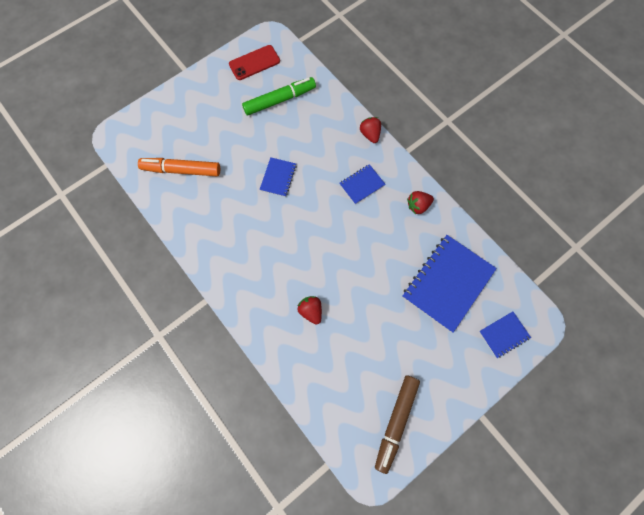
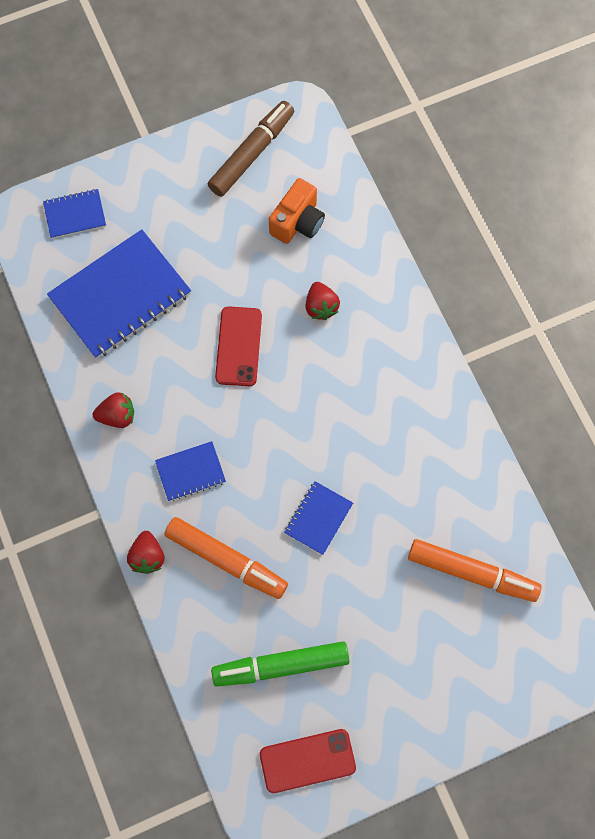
camera: 165 degrees left, 0 degrees up
none -> orange marker [165,517,288,599]
none -> red phone [215,306,262,386]
none -> orange camera [269,178,325,244]

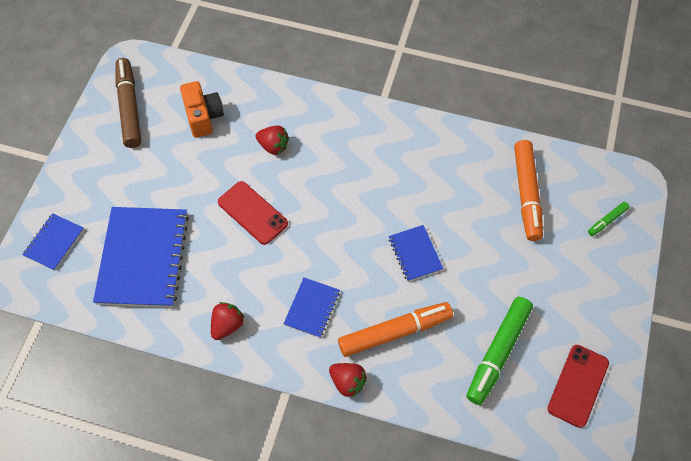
camera: 50 degrees left, 10 degrees down
orange marker [408,539,542,602] -> orange marker turned 120 degrees clockwise [514,140,543,241]
none -> green marker [588,202,629,236]

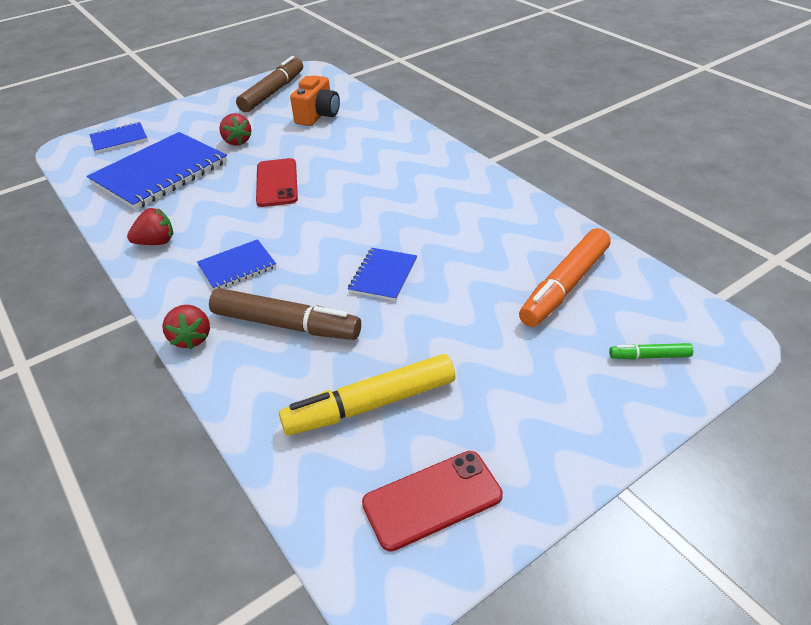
camera: 40 degrees right, 20 degrees down
red strawberry [255,125,289,155] -> red strawberry moved to [219,113,251,146]
orange marker [338,302,453,357] -> brown marker [209,288,361,340]
green marker [466,297,533,405] -> yellow marker [279,354,455,435]

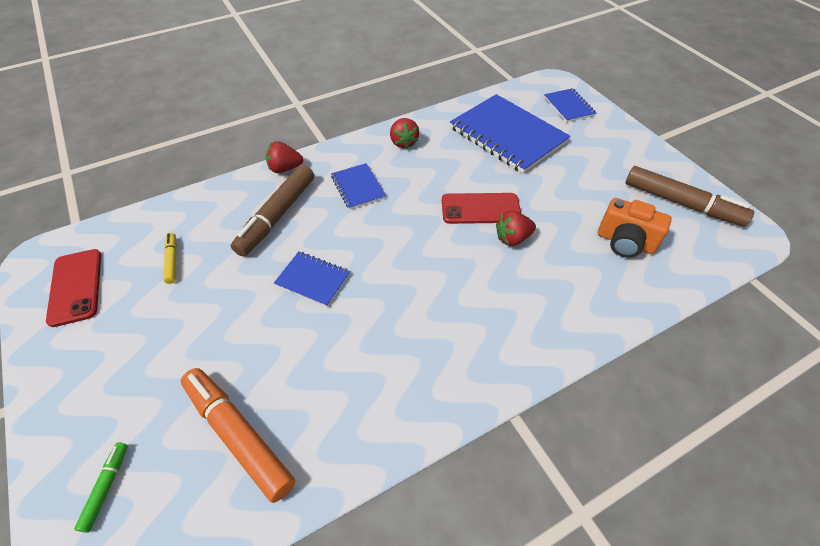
camera: 95 degrees right, 10 degrees up
red strawberry [219,113,251,146] -> red strawberry moved to [496,211,536,246]
yellow marker [279,354,455,435] -> yellow marker [163,233,177,284], size x0.47

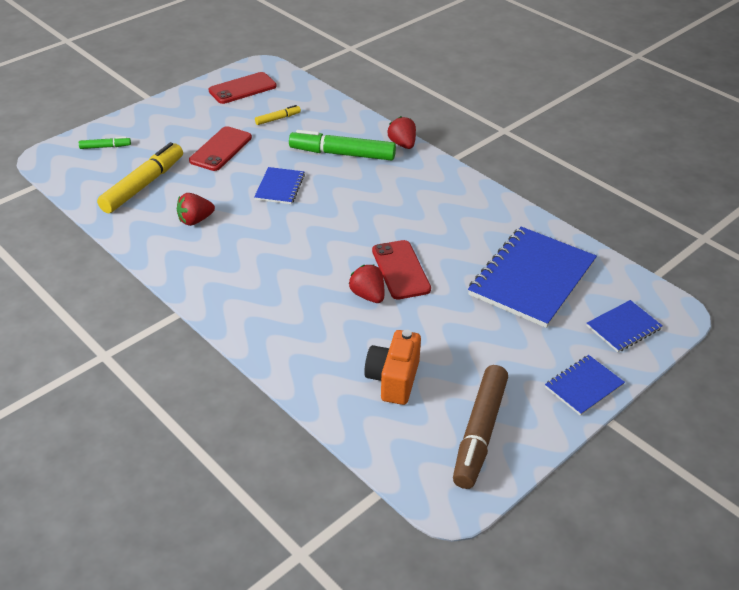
camera: 75 degrees right, 10 degrees down
orange marker [181,368,295,503] -> yellow marker [97,142,183,213]
brown marker [231,165,314,256] -> green marker [289,130,396,161]
blue notebook [331,163,386,210] -> blue notebook moved to [545,355,625,416]
red strawberry [390,118,419,149] -> red strawberry moved to [177,193,215,226]
none -> red phone [189,126,252,171]

